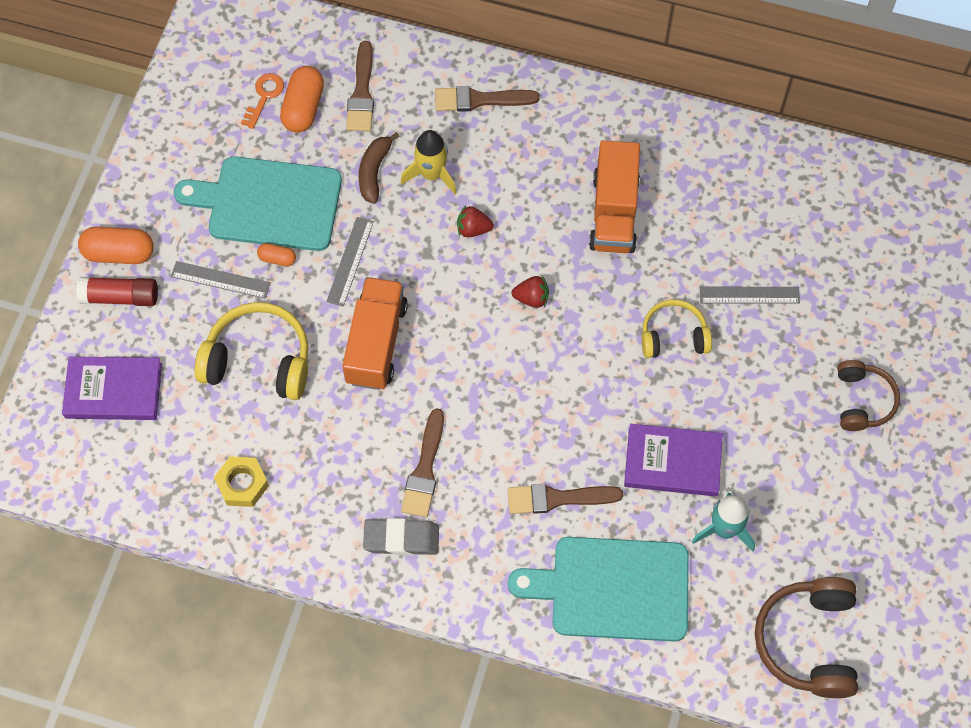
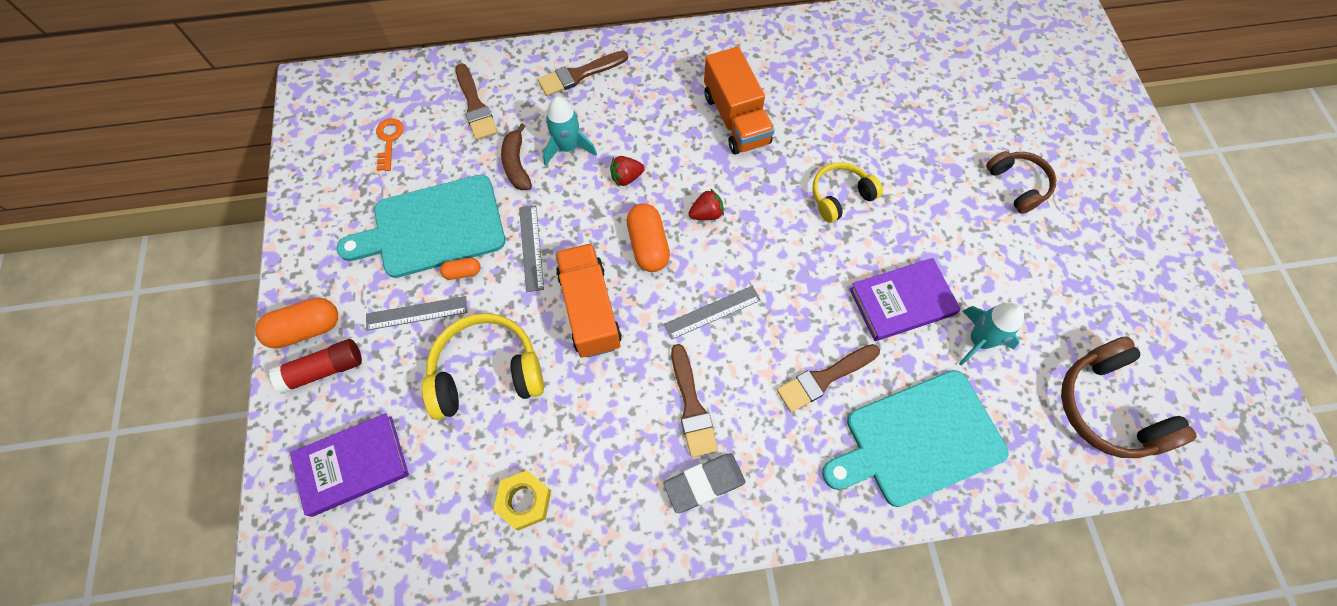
camera: 25 degrees left, 0 degrees up
orange capsule [280,66,324,133] -> orange capsule moved to [627,203,670,272]
yellow rocket [401,130,457,194] -> turquoise rocket [543,96,597,166]
grey ruler [700,287,800,304] -> grey ruler moved to [664,285,761,340]

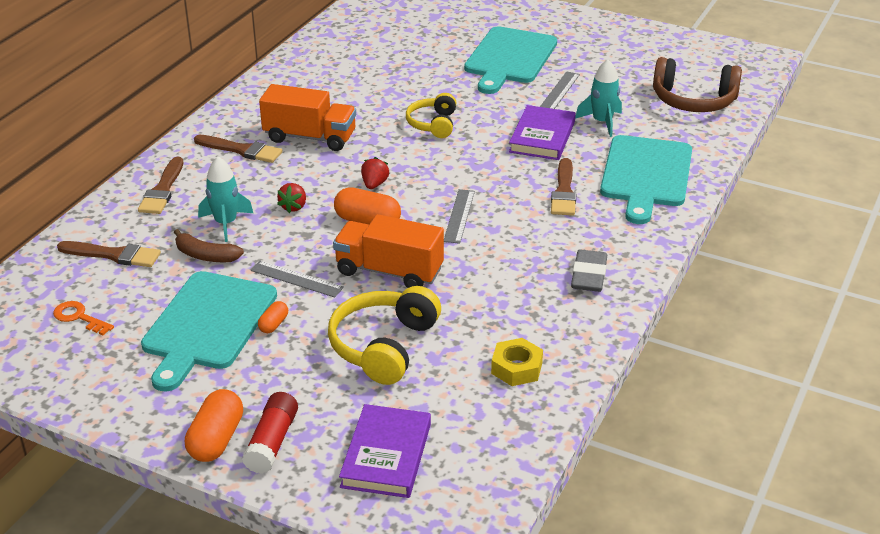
camera: 55 degrees left, 30 degrees down
grey ruler [366,296,468,331] -> grey ruler moved to [540,71,580,109]
brown brush [671,344,718,458] -> brown brush moved to [194,135,283,163]
brown headphones [986,151,1056,214] -> turquoise cutting board [464,26,557,94]

